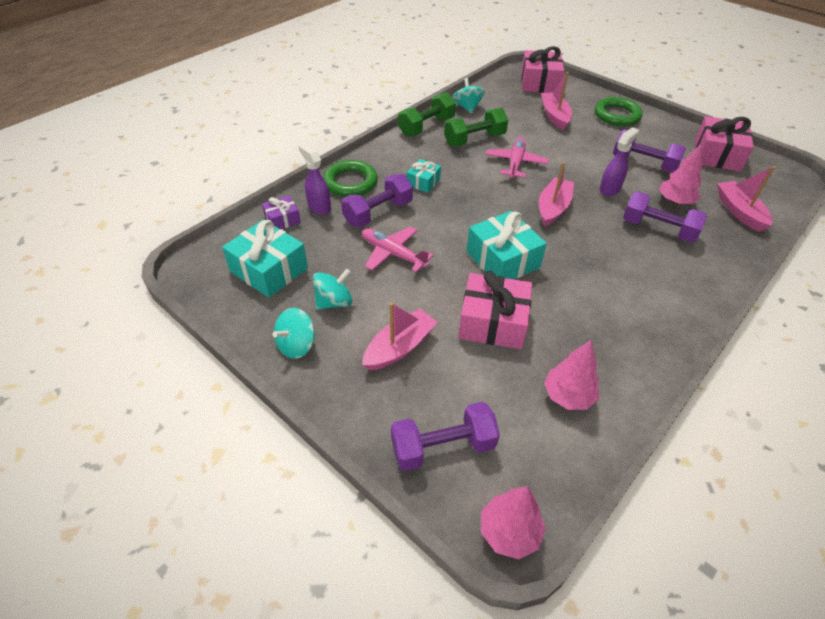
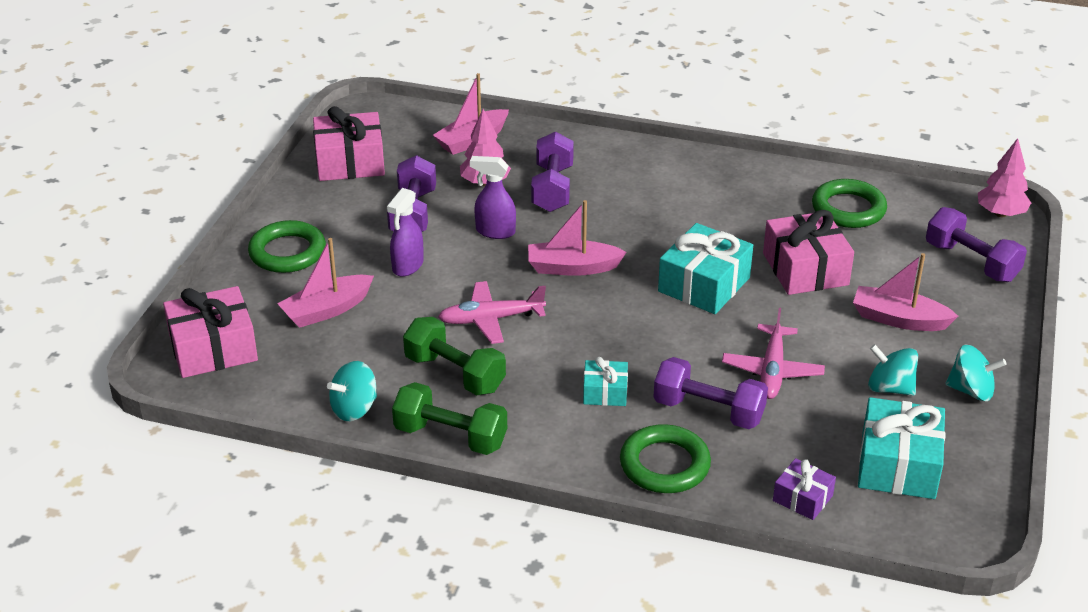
camera: 115 degrees left, 10 degrees down
purple spray bottle [298,144,331,215] -> purple spray bottle moved to [387,188,424,277]
pink tree [544,340,599,410] -> green ring [812,179,887,228]

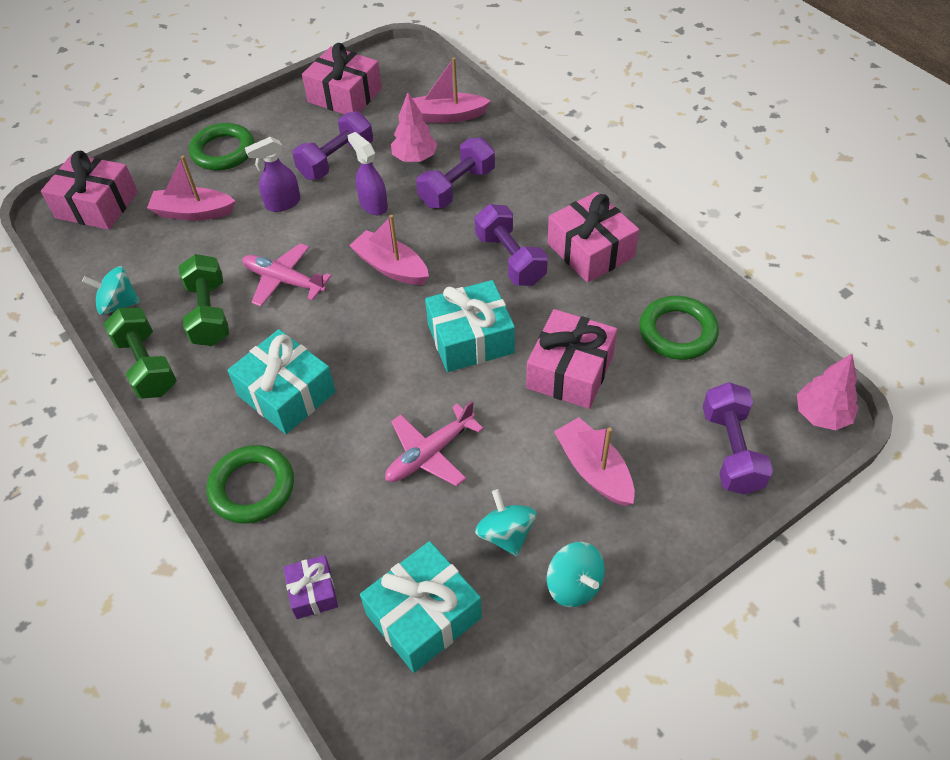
camera: 40 degrees right, 15 degrees up
turquoise gift [583,357,628,406] -> turquoise gift [227,329,336,434], size x1.84
purple dumbbell [653,357,768,429] -> purple dumbbell moved to [475,204,548,286]
none -> pink gift [548,192,639,283]

